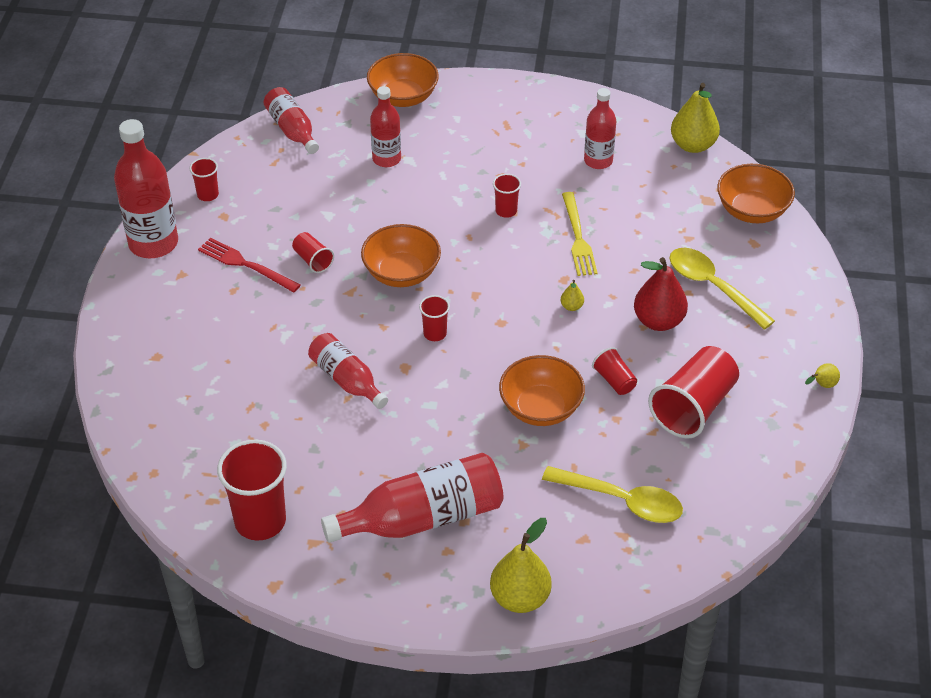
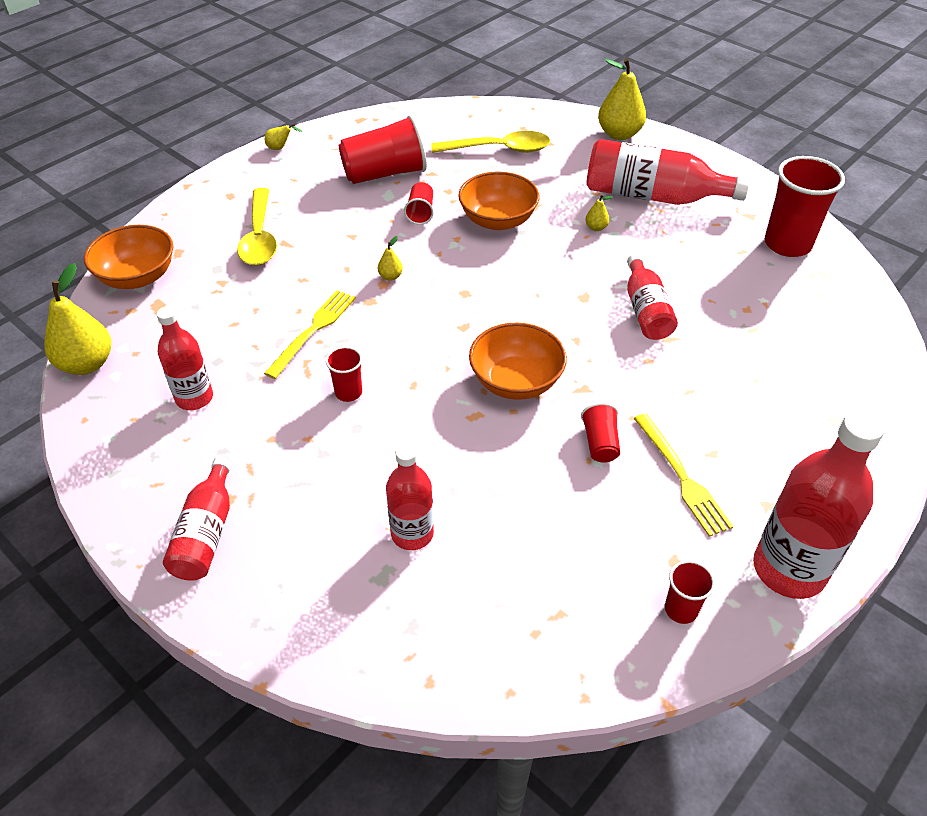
camera: 145 degrees left, 0 degrees up
red fork [198,237,301,293] -> yellow fork [634,414,734,537]
red bottle [264,87,319,154] -> red bottle moved to [163,456,232,581]
orange bowl [367,53,439,107] -> none
red cup [419,295,450,341] -> none
yellow spoon [542,466,683,523] -> yellow spoon turned 120 degrees clockwise [431,131,550,153]
red pear [634,257,688,331] -> none
none -> yellow pear [585,194,613,231]

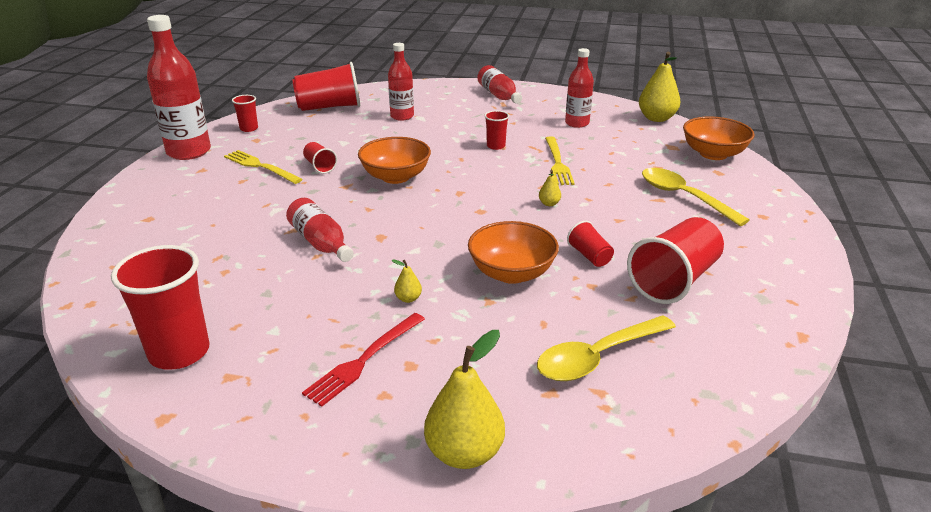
camera: 150 degrees right, 15 degrees down
yellow pear [265,124,302,150] -> none
red bottle [586,139,750,205] -> red fork [302,313,425,407]
none -> red cup [293,62,360,111]

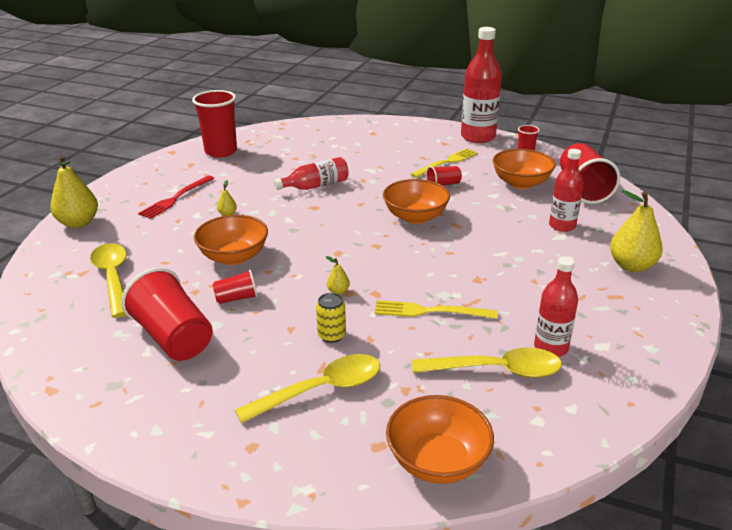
camera: 100 degrees right, 0 degrees up
red fork [302,313,425,407] -> red fork turned 105 degrees counterclockwise [138,176,215,219]
red bottle [477,65,522,104] -> none
red cup [484,110,509,150] -> none
yellow pear [639,52,681,122] -> yellow pear moved to [610,190,663,272]
none -> yellow can [316,293,346,343]
none -> yellow spoon [412,347,562,378]
none -> orange bowl [493,149,556,189]

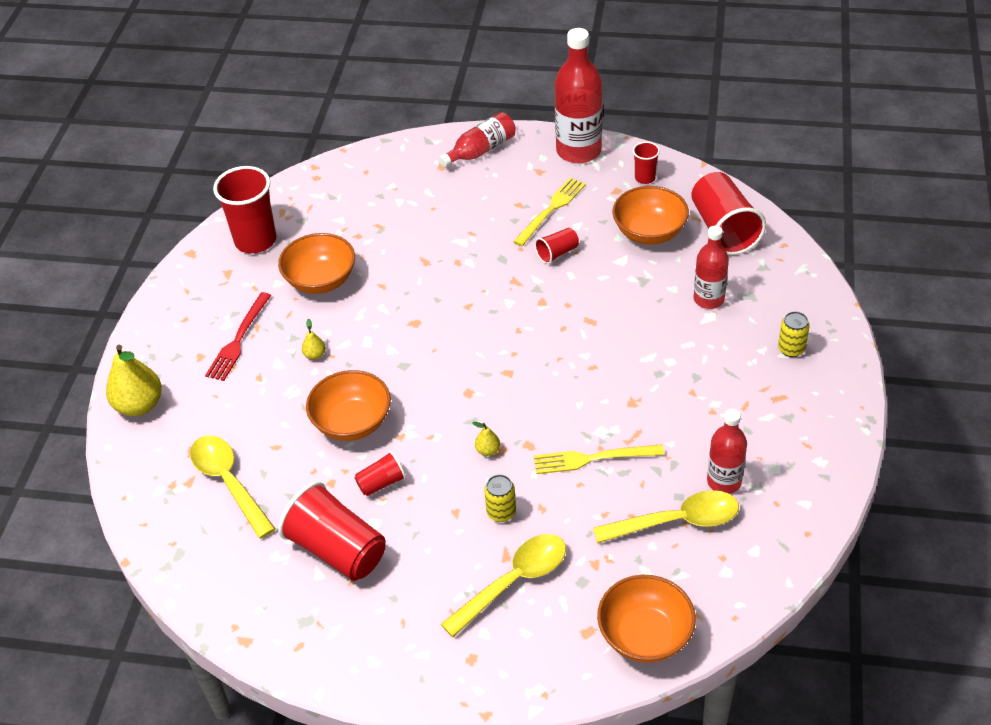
camera: 10 degrees left, 15 degrees up
red bottle [274,157,349,190] -> red bottle moved to [439,112,516,167]
orange bowl [383,179,450,224] -> orange bowl moved to [278,233,355,294]
yellow pear [610,190,663,272] -> yellow can [778,311,810,357]

